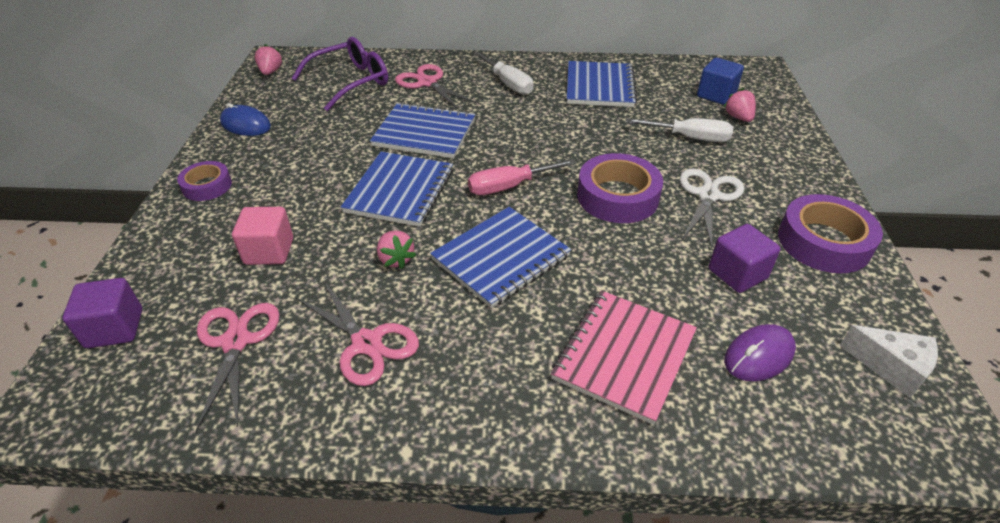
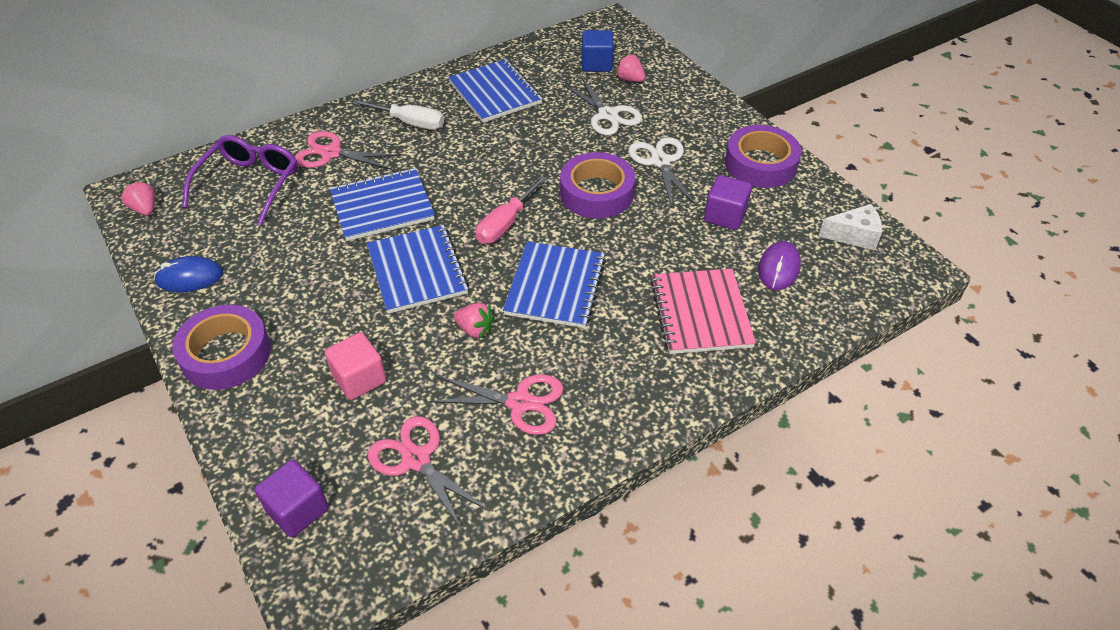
camera: 35 degrees left, 5 degrees up
purple tape [177,161,232,201] -> purple tape [173,305,271,390], size x1.69
white screwdriver [626,118,733,142] -> white scissors [563,76,642,136]

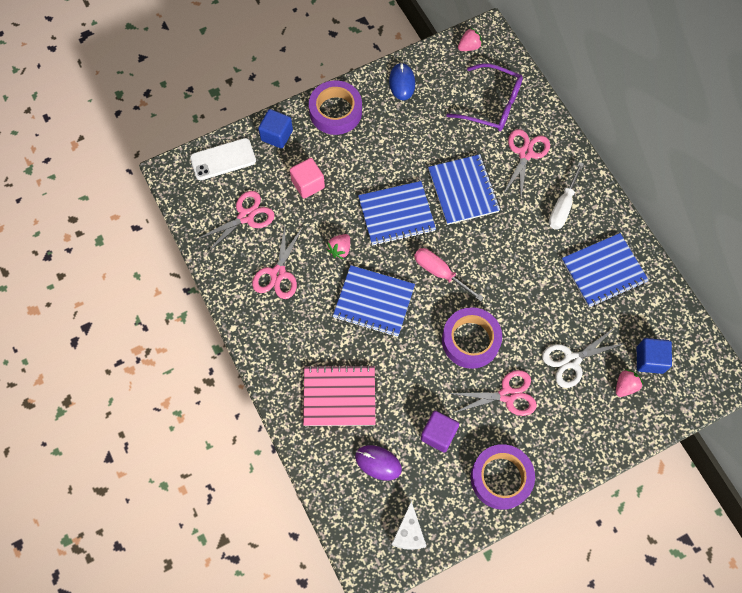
camera: 95 degrees right, 20 degrees up
purple cube [255,460,329,537] -> white phone [190,138,256,180]
white scissors [628,137,696,208] -> pink scissors [448,370,537,416]
none -> blue cube [258,109,293,149]

